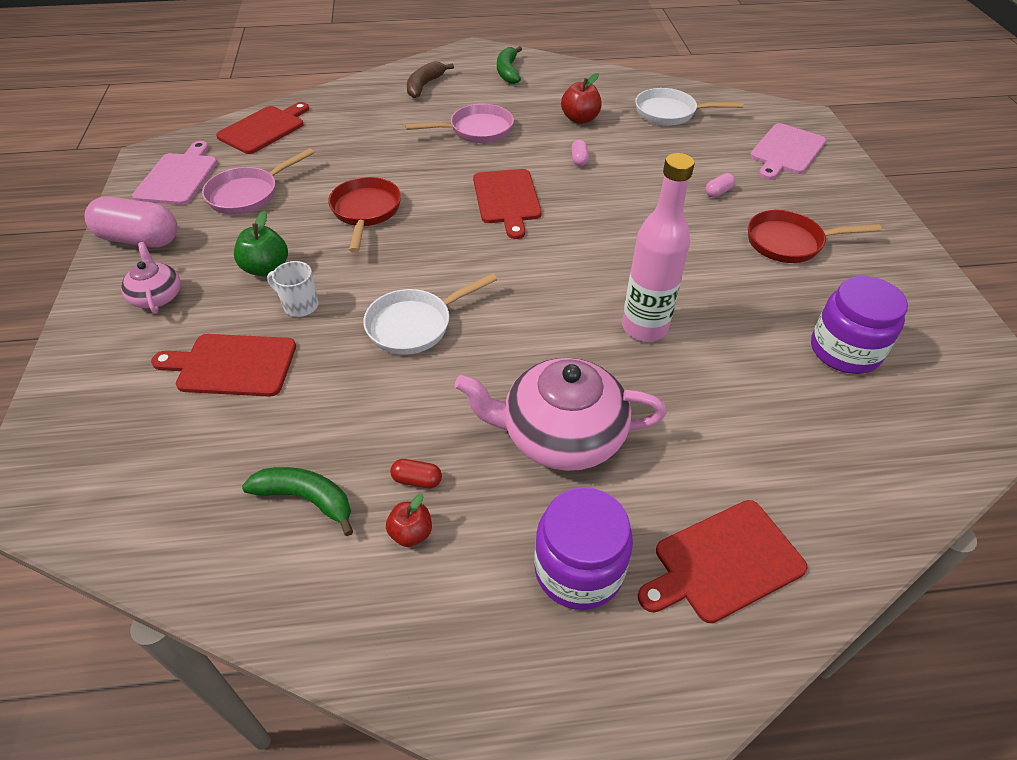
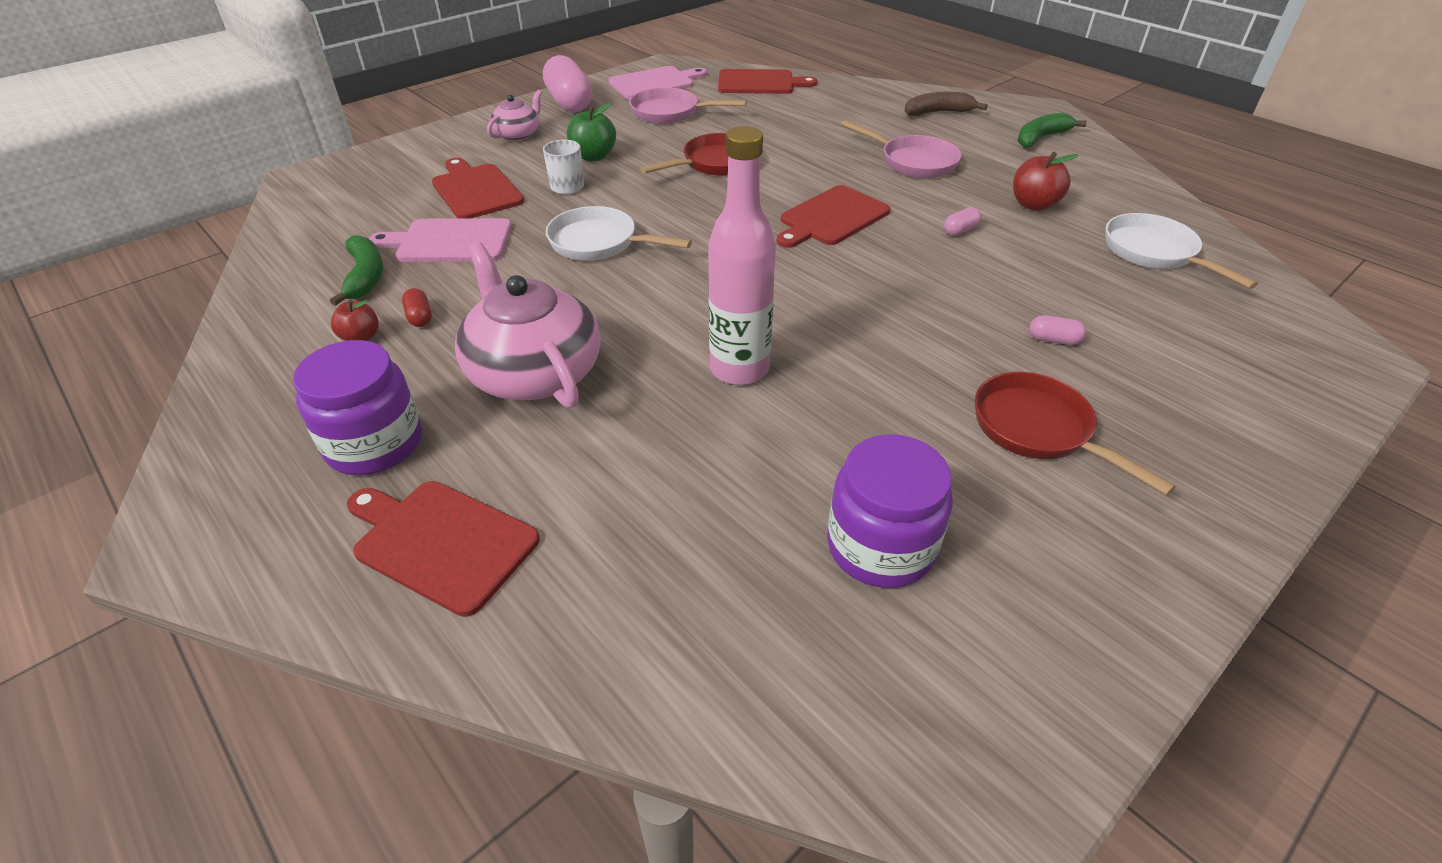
camera: 55 degrees right, 5 degrees down
pink cutting board [750,123,826,180] -> pink cutting board moved to [369,218,512,262]

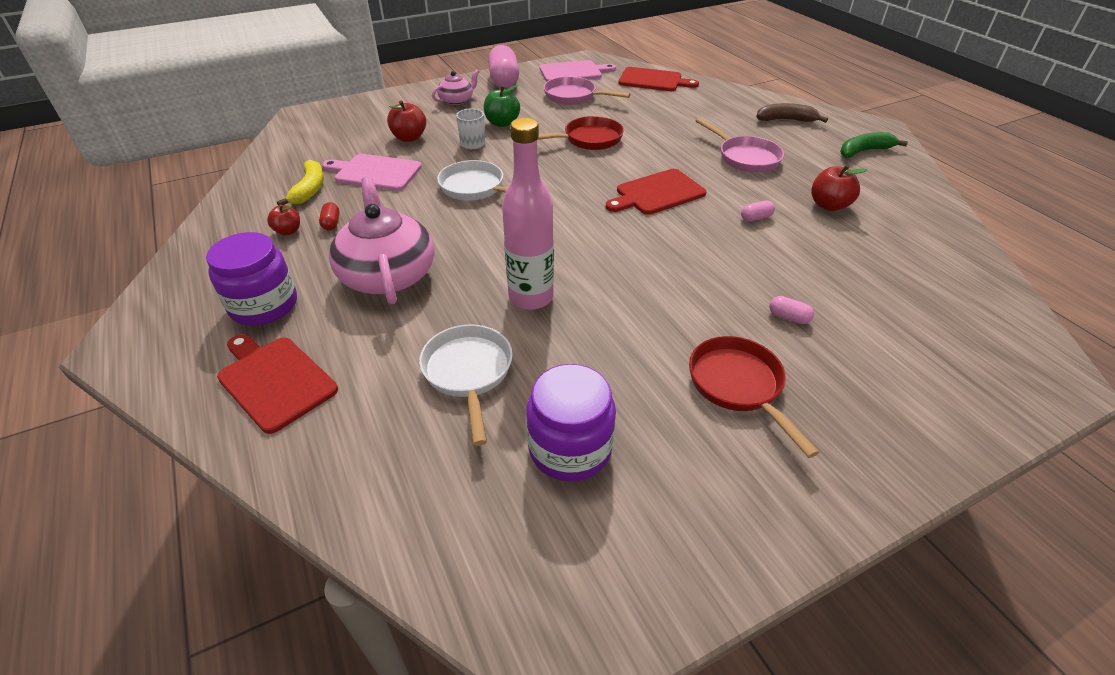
camera: 15 degrees right, 0 degrees up
green banana [330,235,383,306] -> yellow banana [277,160,324,206]
red cutting board [432,158,524,218] -> red apple [387,100,426,142]
white pan [1105,213,1258,289] -> white pan moved to [419,325,512,446]

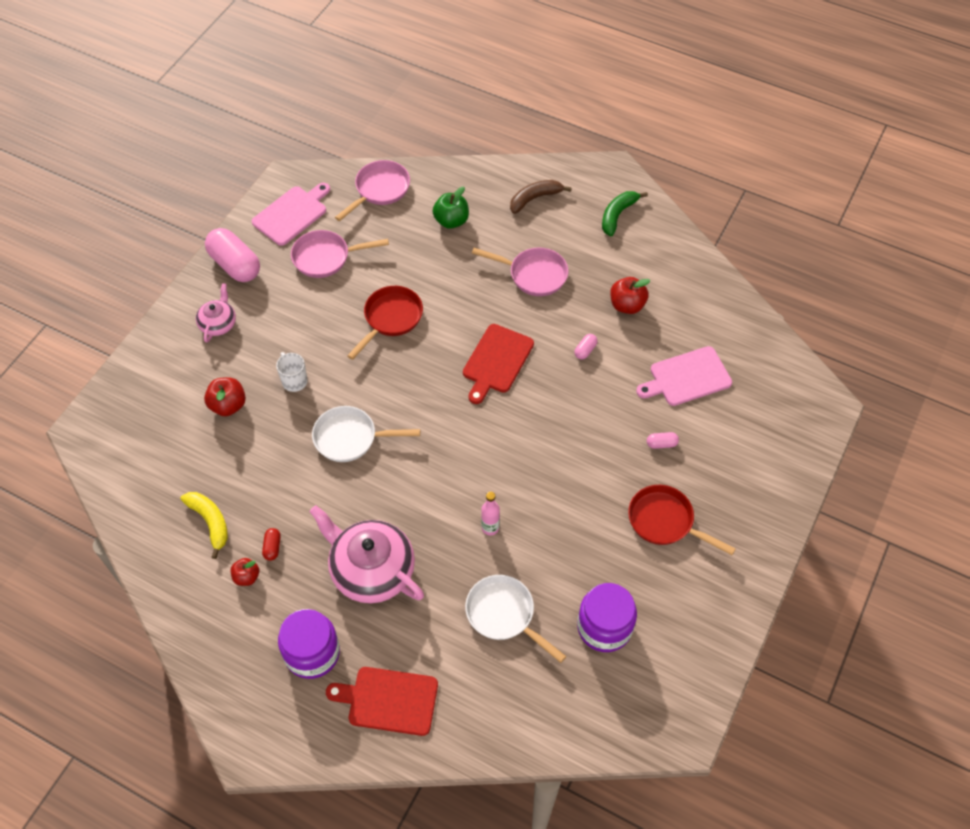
camera: 35 degrees left, 15 degrees up
red capsule [319,202,340,230] -> red capsule turned 45 degrees clockwise [262,528,281,561]
pink cutting board [322,154,422,191] -> pink cutting board moved to [636,346,732,406]
green apple [484,85,520,127] -> green apple moved to [433,187,469,229]
pink bottle [502,118,554,310] -> pink bottle [481,492,500,535], size x0.49
red cutting board [618,67,699,91] -> pink pan [335,160,410,221]

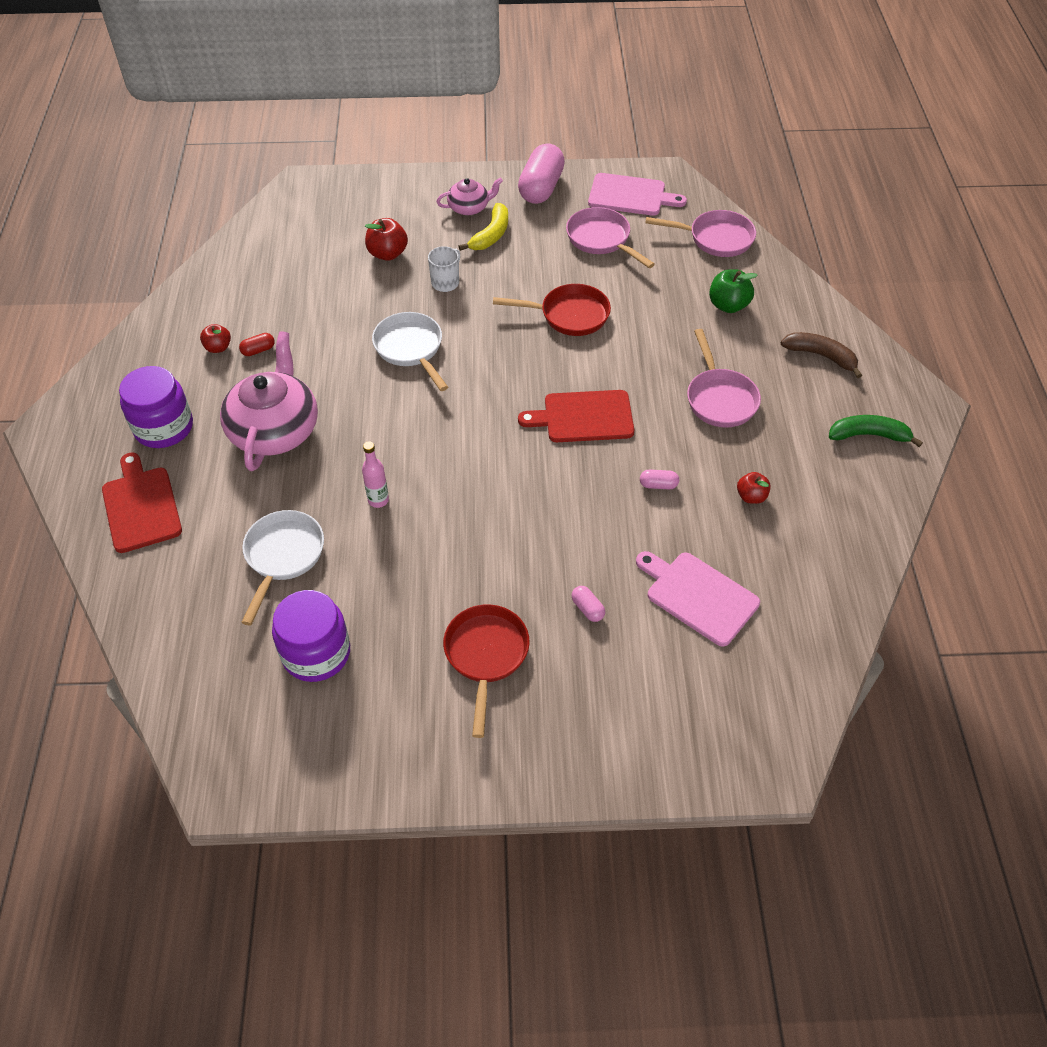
camera: 60 degrees right, 5 degrees down
yellow banana [181,492,228,559] -> yellow banana moved to [459,203,508,251]
red apple [610,277,651,314] -> red apple [737,472,771,504], size x0.65

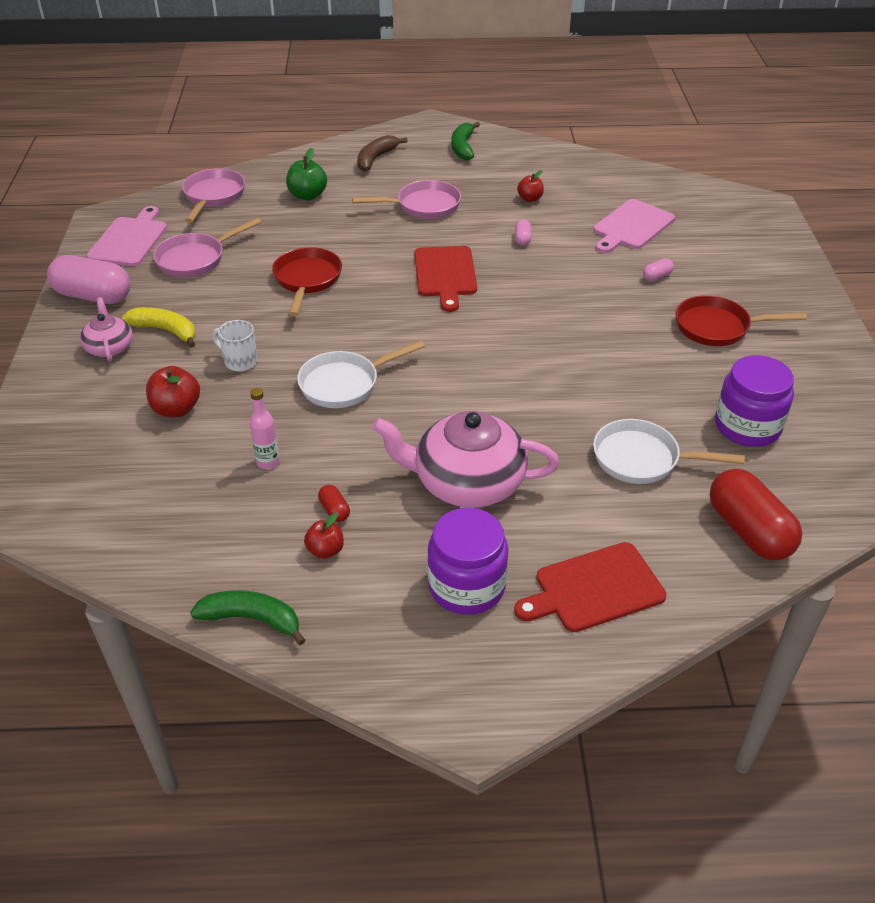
camera: 90 degrees left, 10 degrees down
pink bottle [362,441,389,508] -> pink bottle moved to [249,388,280,469]
none -> green banana [190,590,306,645]
none -> red capsule [710,469,802,560]

